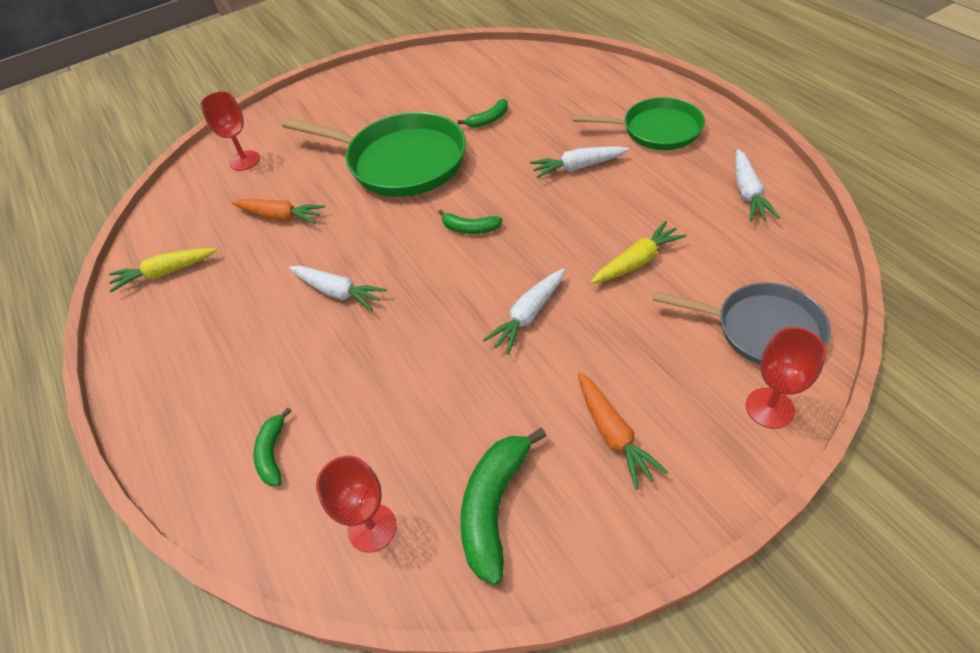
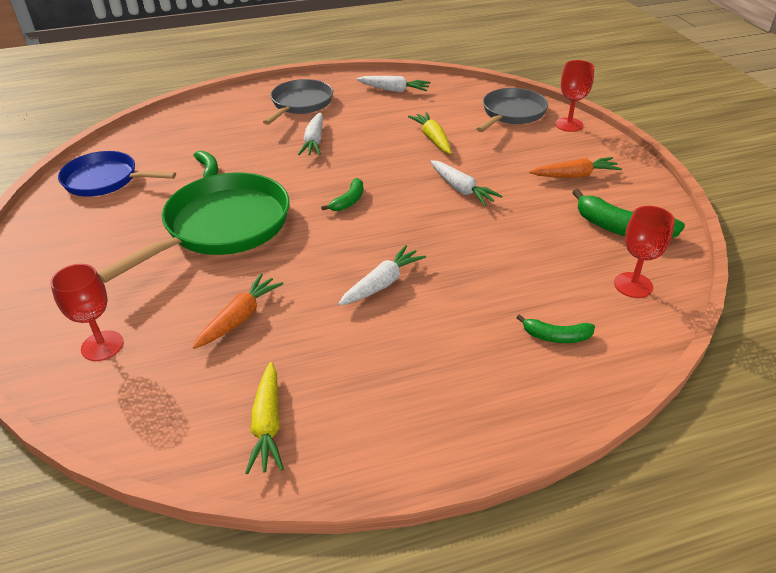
camera: 80 degrees left, 10 degrees down
green pan [573,97,705,150] -> grey pan [263,79,333,125]
none -> blue pan [58,151,176,197]

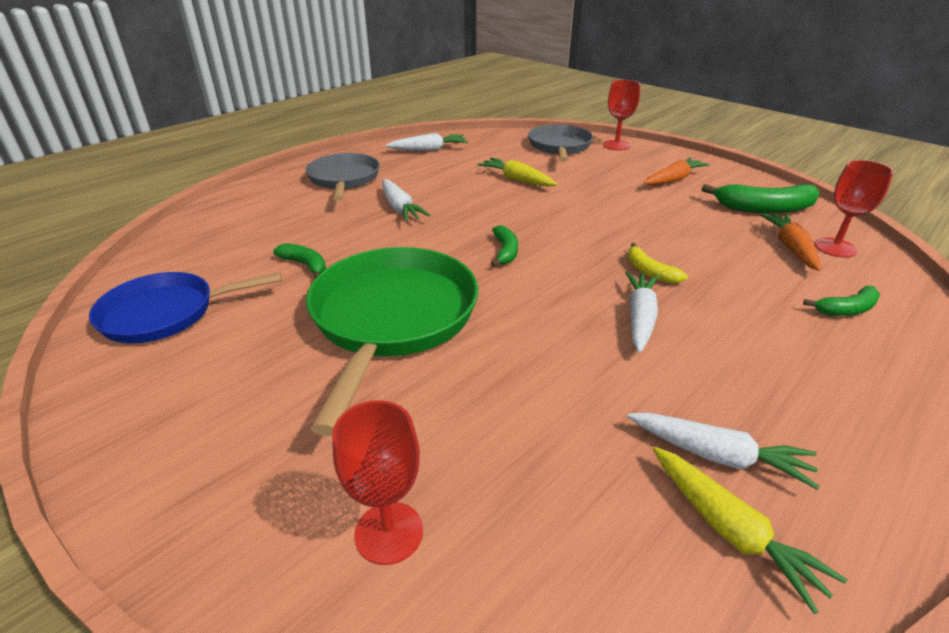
camera: 30 degrees left, 5 degrees down
orange carrot [193,273,283,349] -> orange carrot moved to [760,213,821,271]
white carrot [430,160,502,206] -> white carrot moved to [628,412,820,489]
none -> yellow banana [627,243,688,284]

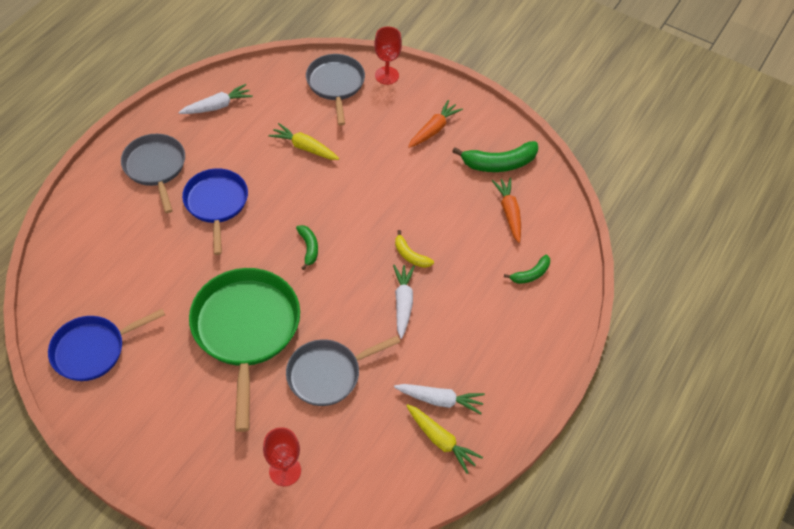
camera: 15 degrees left, 20 degrees up
green banana [273,243,326,279] -> none
white carrot [382,179,430,222] -> blue pan [182,168,248,255]
red goblet [815,160,894,258] -> none
none -> grey pan [286,336,400,406]

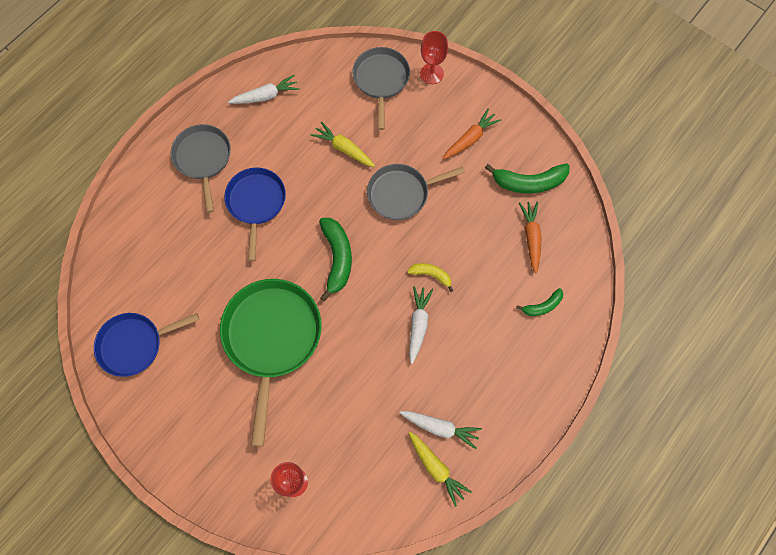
camera: 10 degrees right, 15 degrees up
grey pan [286,336,400,406] -> grey pan moved to [367,164,465,220]
green banana [296,225,318,270] -> green banana [319,218,352,301], size x1.76
yellow banana [395,230,434,268] -> yellow banana turned 150 degrees clockwise [407,263,454,292]

